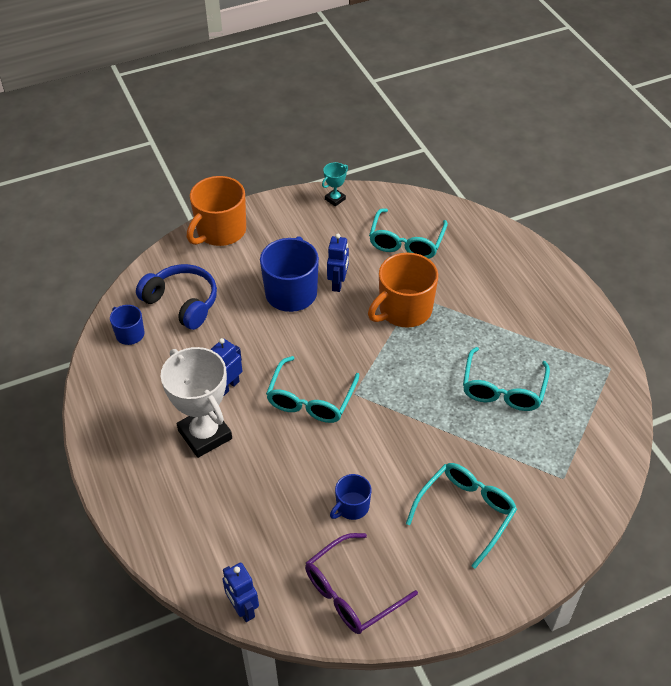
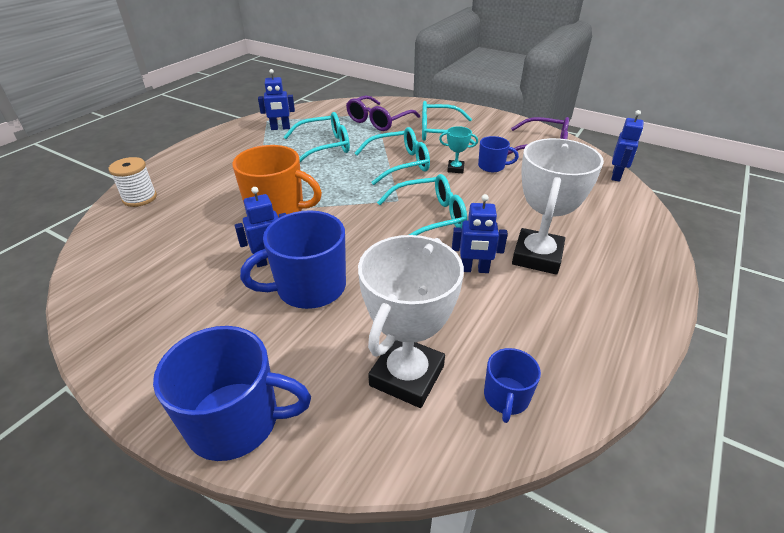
camera: 125 degrees left, 10 degrees down
blue headphones [136,264,217,330] -> white trophy [358,235,464,408]
orange mug [187,176,246,246] -> blue mug [153,326,311,461]
turquoise trophy [322,162,348,206] -> turquoise trophy moved to [439,126,478,173]
turquoise glasses [369,208,448,259] -> turquoise glasses moved to [355,127,430,185]
none -> white spool [109,157,157,207]
none -> blue robot [258,69,295,130]
none -> purple glasses [346,95,420,131]

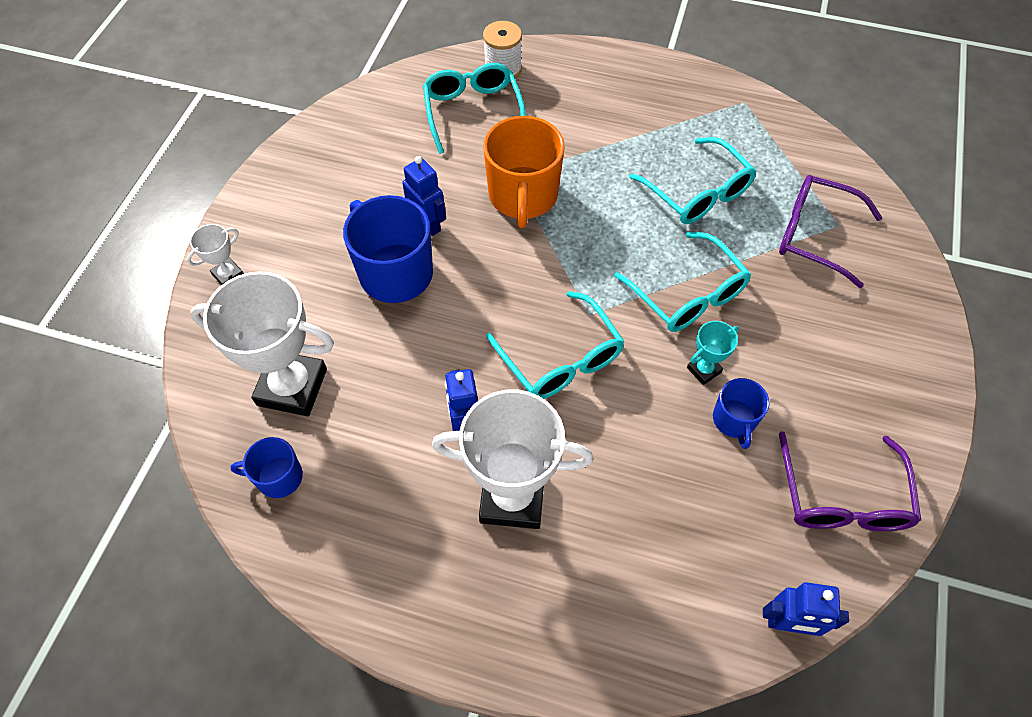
camera: 75 degrees right, 20 degrees up
blue mug [153,326,311,461] -> white trophy [187,224,244,285]
blue robot [258,69,295,130] -> none
turquoise glasses [422,101,475,144] -> turquoise glasses moved to [423,63,526,154]
turquoise trophy [439,126,478,173] -> turquoise trophy turned 60 degrees clockwise [687,321,739,385]

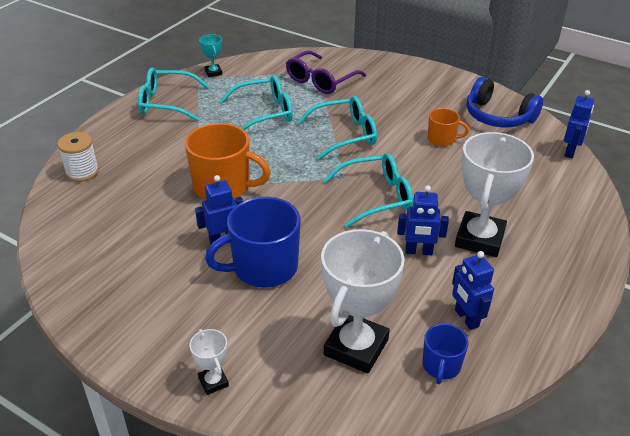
camera: 75 degrees left, 20 degrees down
turquoise glasses [423,63,526,154] -> turquoise glasses moved to [138,67,209,121]
turquoise trophy [687,321,739,385] -> turquoise trophy moved to [199,34,222,77]
blue mug [713,378,770,449] -> orange mug [428,108,469,146]
purple glasses [779,432,921,531] -> blue headphones [466,77,543,127]
none -> blue robot [452,251,494,330]

